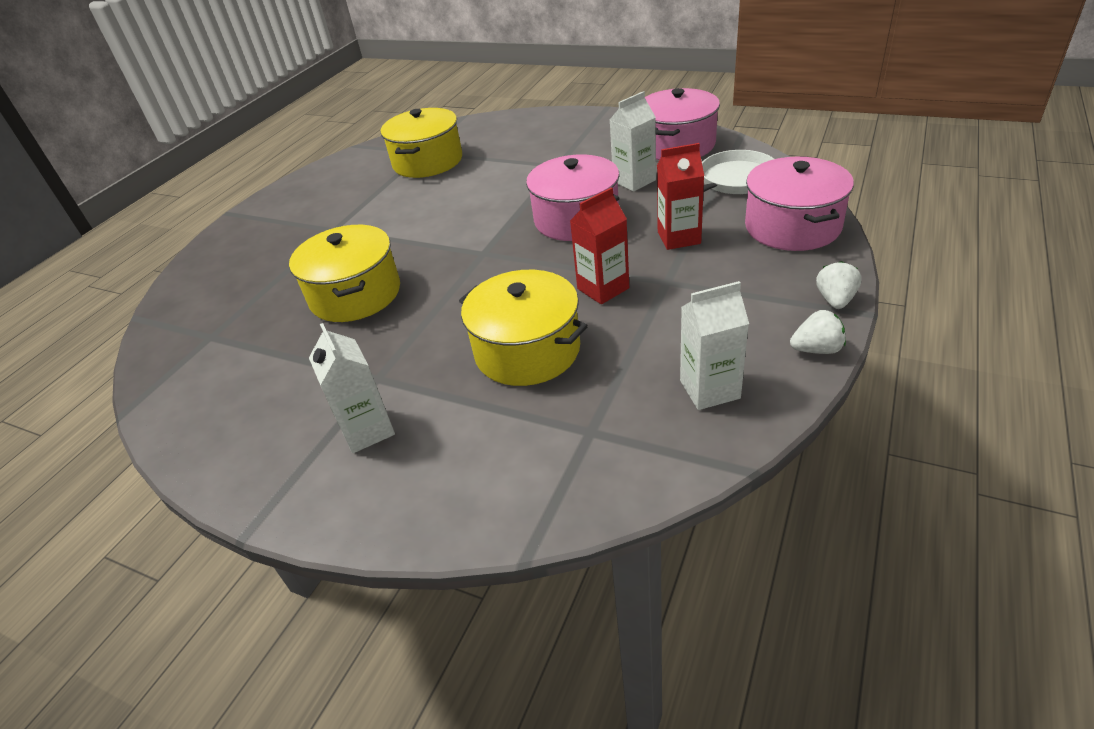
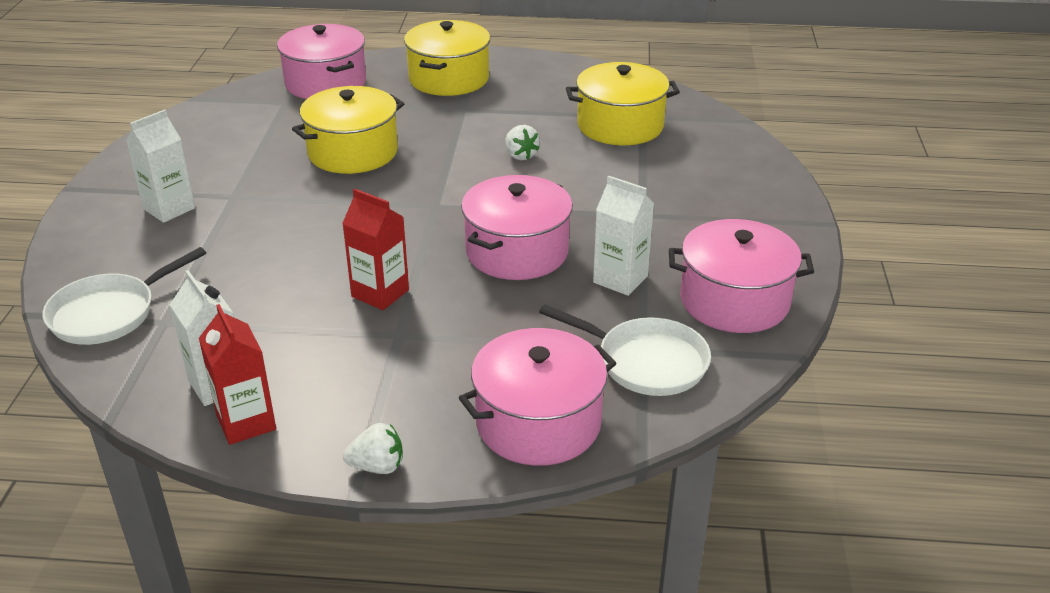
camera: 65 degrees right, 5 degrees down
yellow pot [459,270,588,386] -> yellow pot moved to [404,20,490,96]
red carton [657,143,704,250] -> red carton moved to [199,304,276,445]
white strawberry [790,310,846,354] -> white strawberry moved to [505,125,540,160]
none -> white pan [42,247,206,345]
none -> pink pot [277,24,366,99]

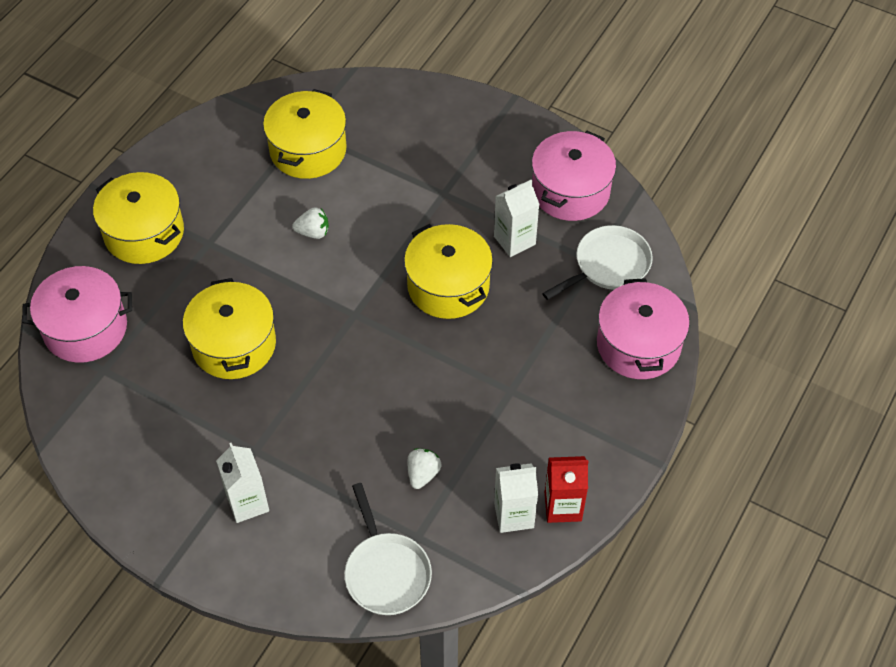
camera: 65 degrees left, 20 degrees up
red carton [342,189,409,310] -> none
white strawberry [343,423,403,474] -> white strawberry moved to [407,449,441,489]
pink pot [461,175,573,280] -> yellow pot [404,224,493,319]

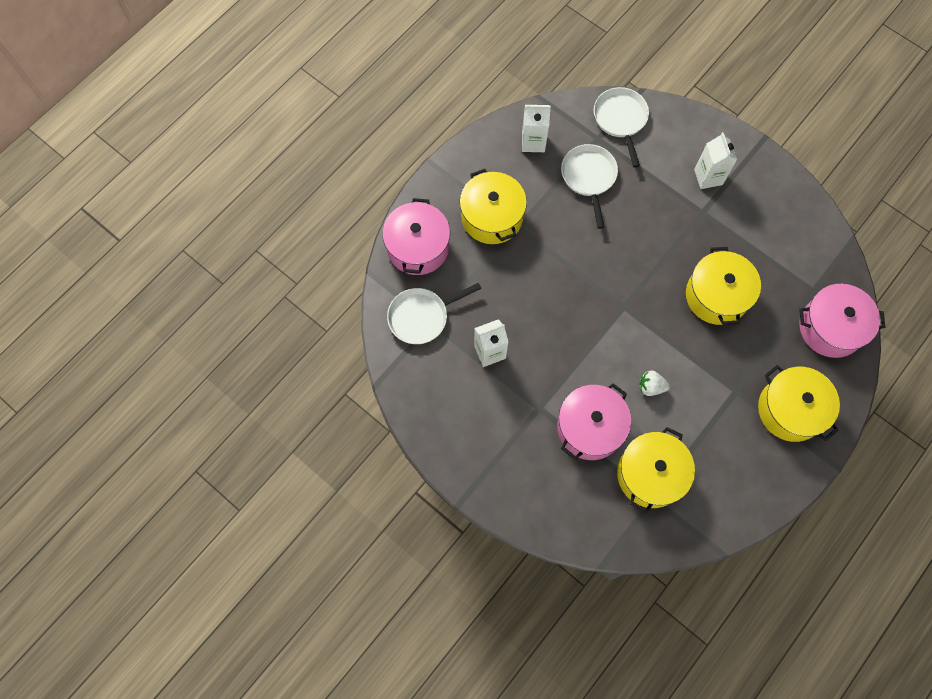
camera: 170 degrees left, 15 degrees up
yellow pot [404,224,493,319] -> yellow pot moved to [460,169,527,244]
white strawberry [407,449,441,489] -> white pan [561,144,618,229]
pink pot [532,131,616,221] -> pink pot moved to [557,383,631,460]
red carton [545,456,588,523] -> none

